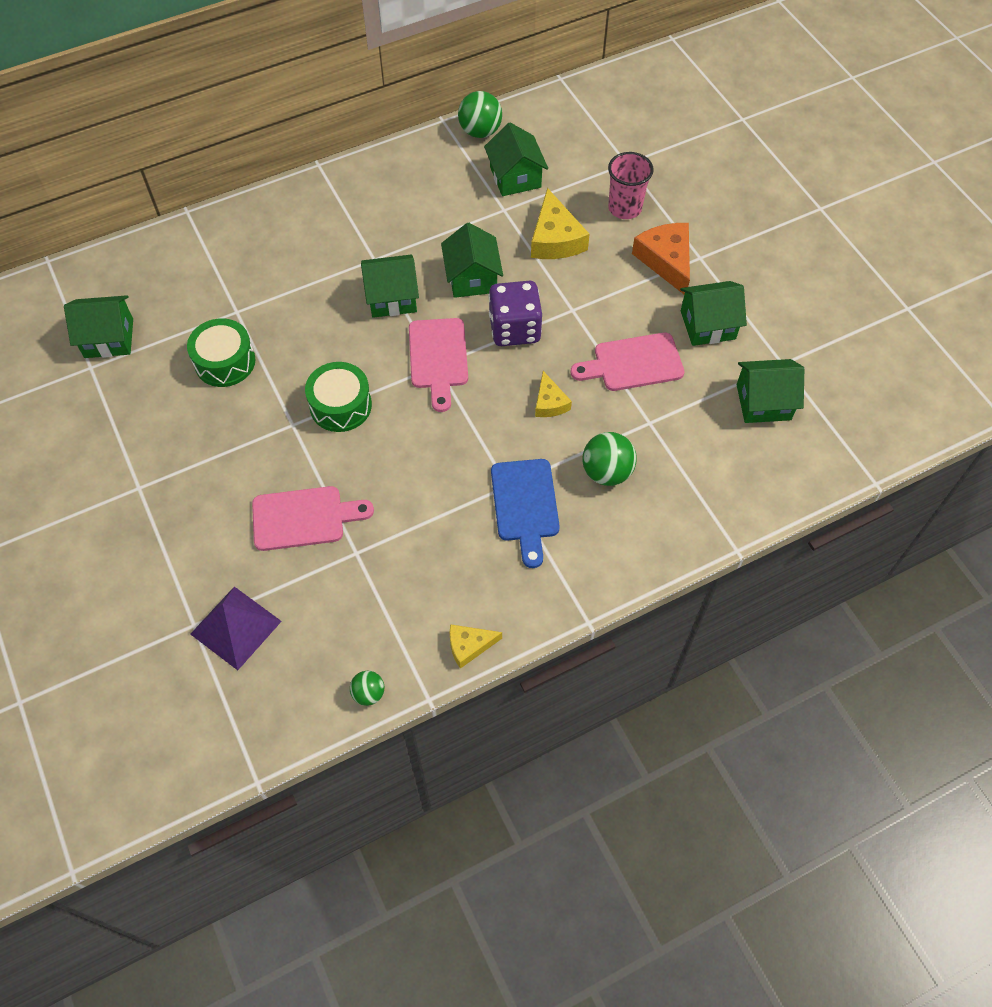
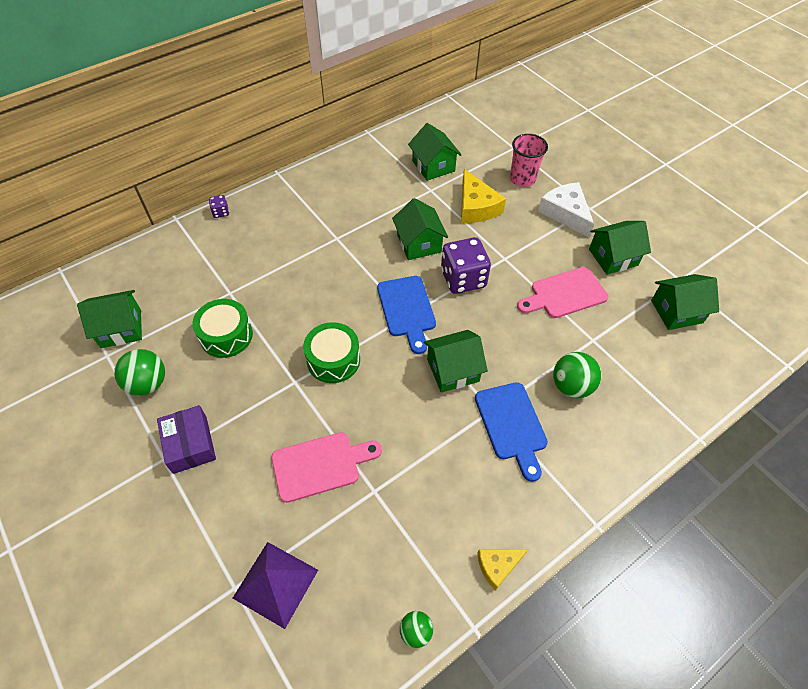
camera: 10 degrees left, 5 degrees down
green house [361,254,419,318] -> green house moved to [424,330,488,393]
pink cutting board [409,318,468,412] -> blue cutting board [377,276,436,354]
green ball [458,91,502,138] -> green ball moved to [114,349,165,396]
yellow cheese [535,371,572,417] -> none
orange cheese [632,223,690,294] -> white cheese [538,182,594,237]
none -> purple box [157,405,216,474]
none -> purple dice [209,195,229,218]

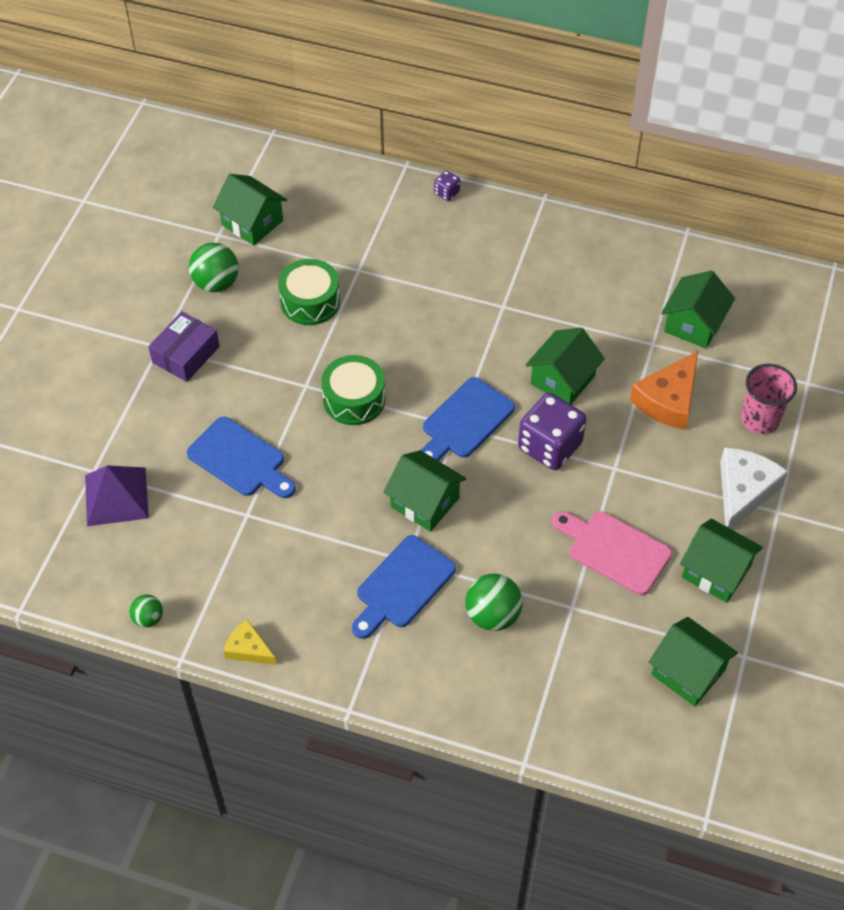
camera: 55 degrees right, 0 degrees up
pink cutting board [271,432,382,503] -> blue cutting board [187,417,296,498]
yellow cheese [461,169,506,223] -> orange cheese [630,351,698,430]

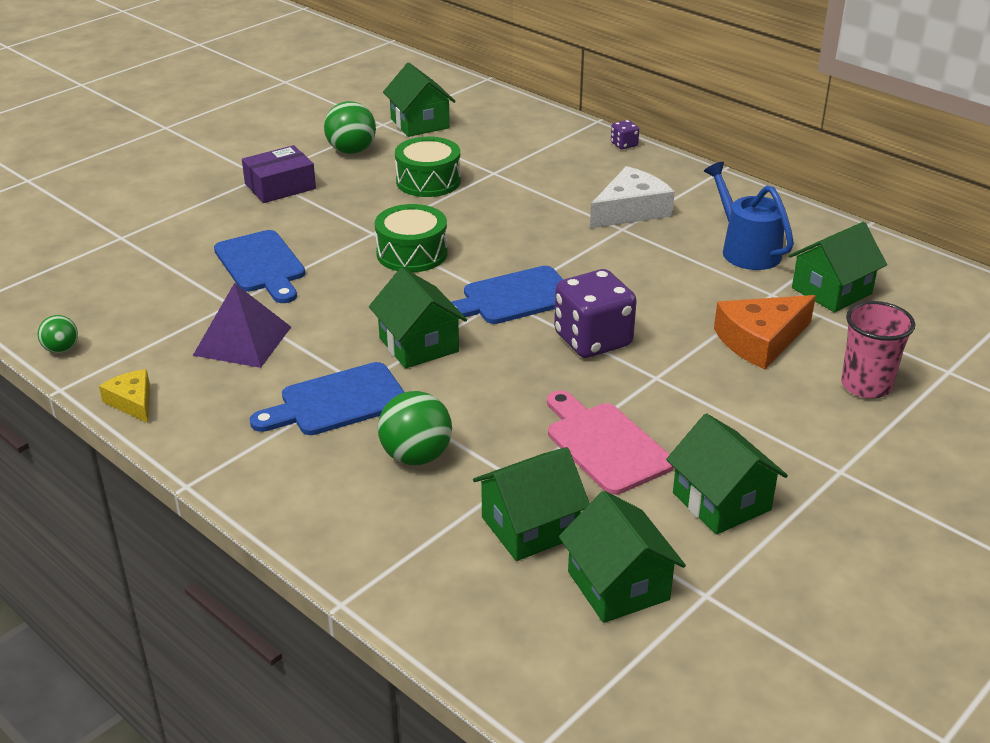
camera: 25 degrees right, 20 degrees down
purple pyramid [85,465,149,526] -> purple pyramid moved to [193,283,291,368]
green house [526,327,605,404] -> green house moved to [473,447,590,561]
white cheese [720,447,788,529] -> white cheese moved to [590,166,675,228]
none -> blue watering can [704,162,794,270]

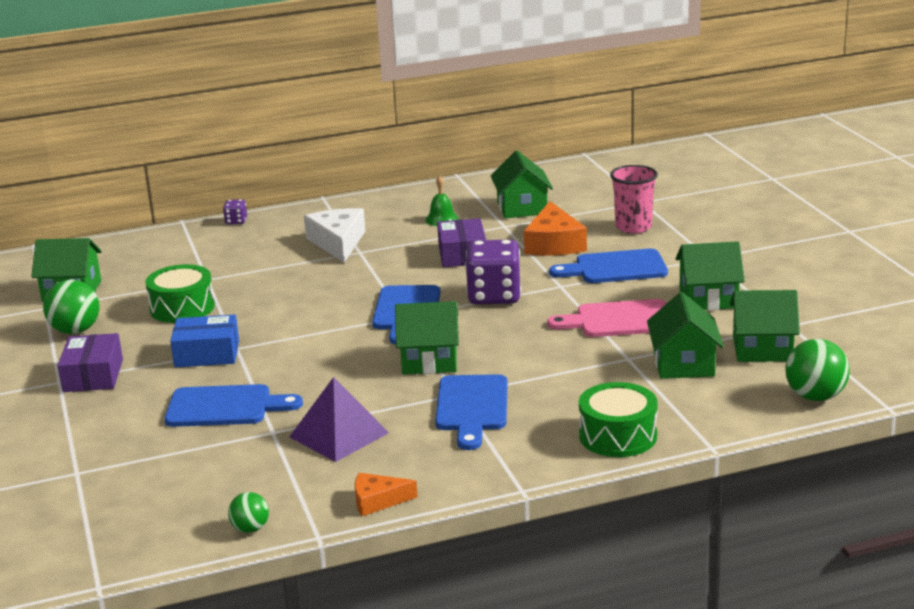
camera: 60 degrees left, 10 degrees down
yellow cheese [99,369,150,423] -> orange cheese [355,473,418,516]
green drum [375,204,447,272] -> green drum moved to [579,382,658,457]
green ball [378,391,452,465] -> green ball moved to [785,339,850,401]
blue watering can [704,162,794,270] -> green bell [425,175,459,226]
none -> blue box [170,315,239,367]
none -> purple box [437,218,486,267]
none -> blue cutting board [549,249,668,283]

